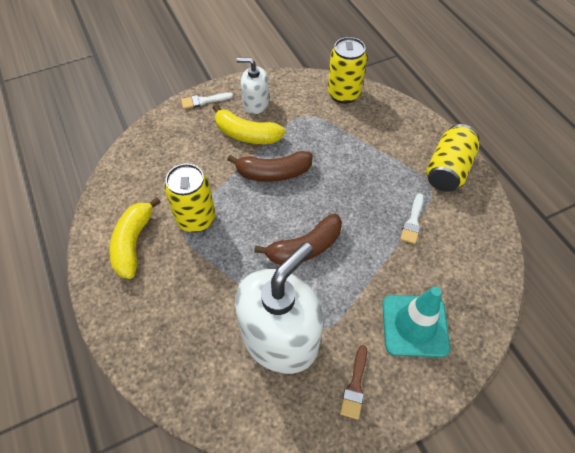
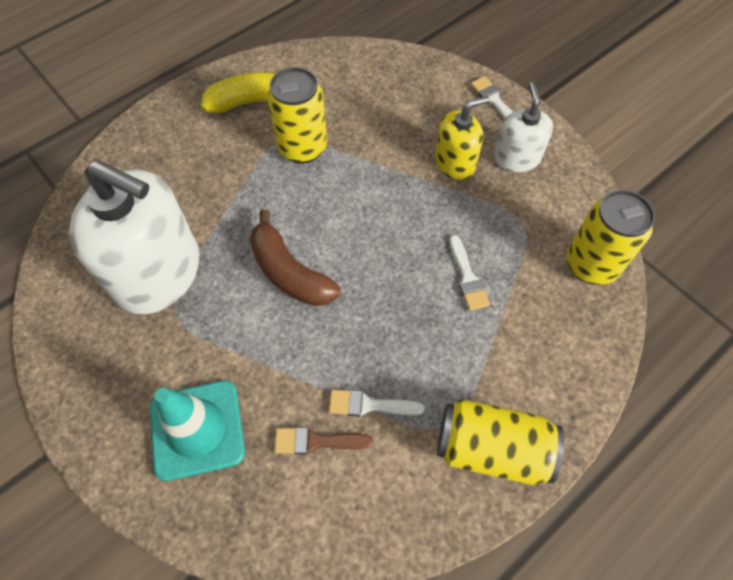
camera: 75 degrees right, 5 degrees up
yellow banana [213,104,285,144] -> yellow soap dispenser [435,96,489,180]
brown banana [227,151,313,182] -> none
brown brush [340,345,367,419] -> brown brush moved to [274,427,373,454]
none -> white brush [449,235,490,311]

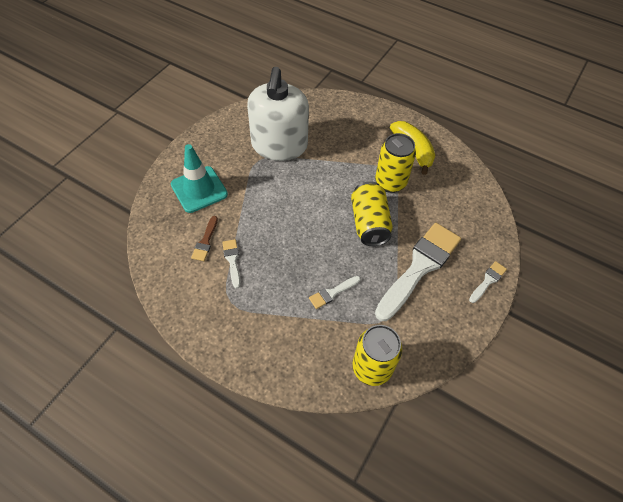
camera: 70 degrees right, 5 degrees down
brown banana [249,209,341,306] -> none
brown brush [274,427,373,454] -> brown brush turned 150 degrees counterclockwise [191,216,218,261]
yellow soap dispenser [435,96,489,180] -> white brush [375,223,461,321]
yellow can [437,399,564,485] -> yellow can moved to [351,181,393,246]
white soap dispenser [494,82,553,172] -> none

